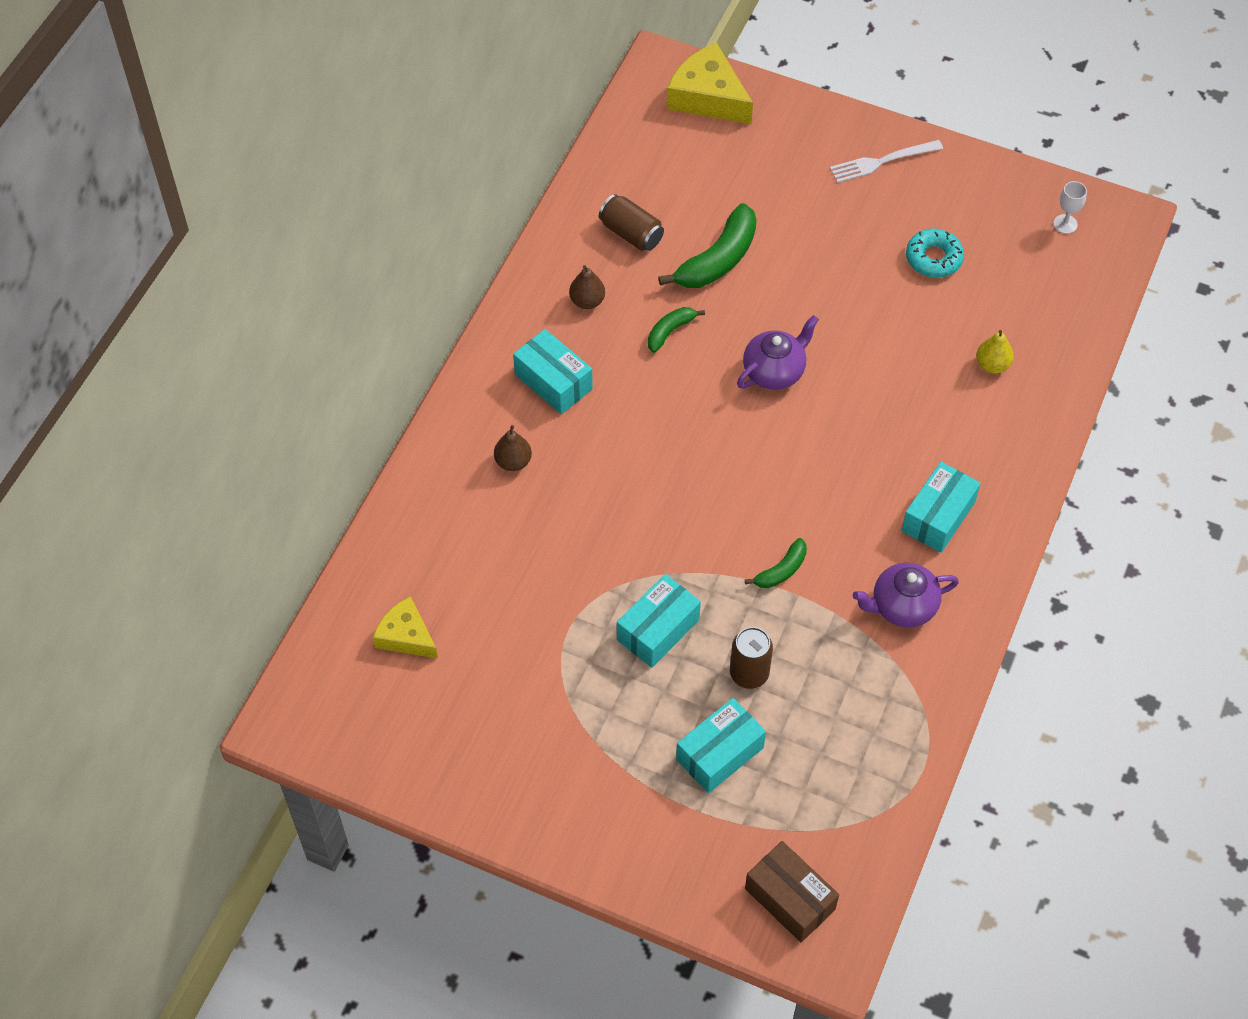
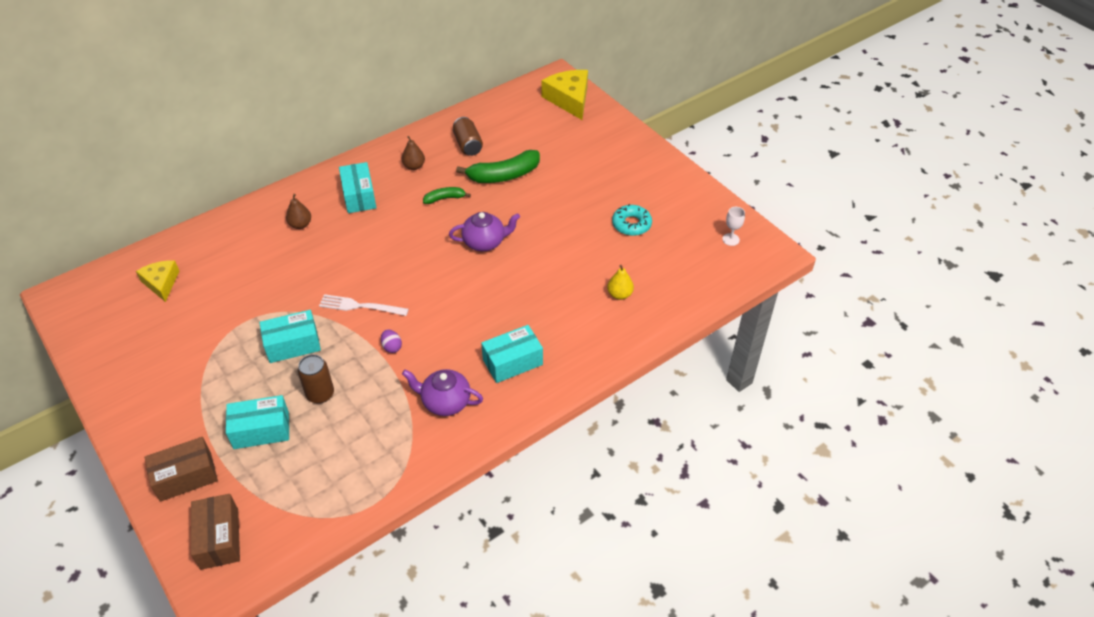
camera: 30 degrees right, 10 degrees down
green banana [745,538,807,588] -> purple egg [381,330,402,353]
white fork [830,140,943,183] -> white fork moved to [319,294,409,316]
none -> brown box [145,437,218,502]

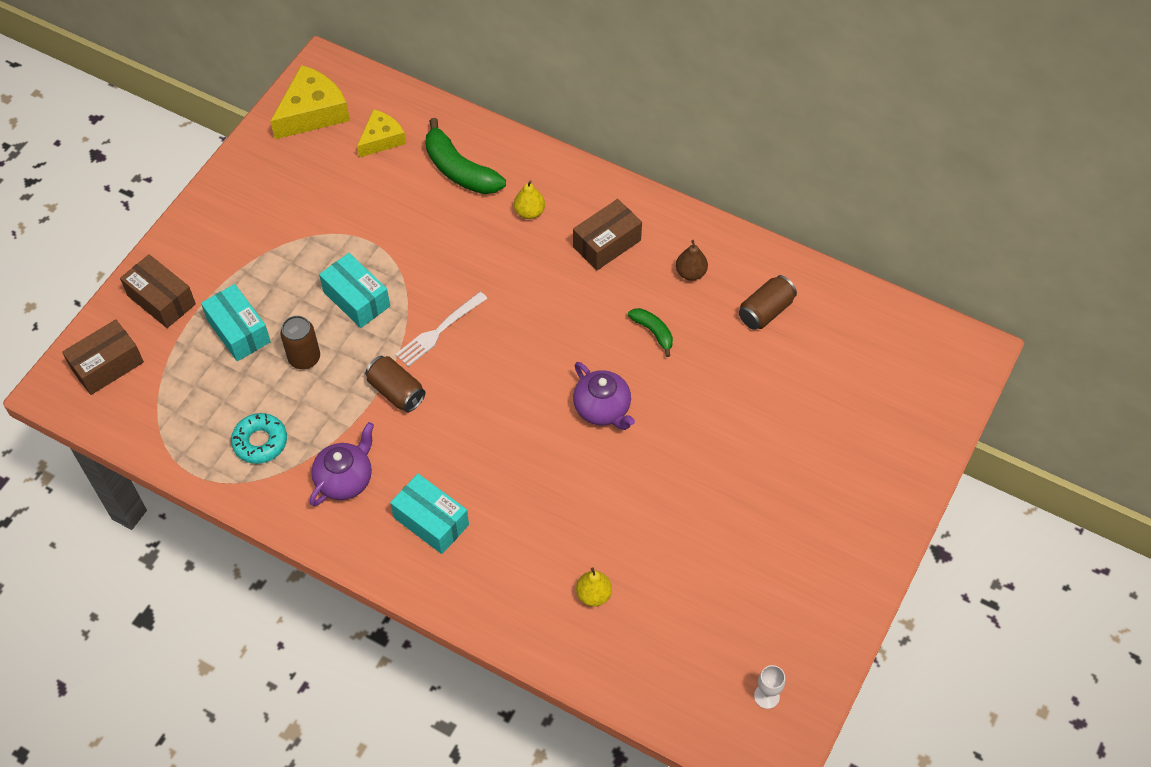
camera: 65 degrees right, 10 degrees up
brown pear [286,194,311,229] -> yellow pear [514,181,545,219]
white fork [319,294,409,316] -> white fork turned 120 degrees counterclockwise [395,292,488,367]
turquoise box [339,162,376,213] -> brown box [573,199,642,270]
purple egg [381,330,402,353] -> brown can [365,356,425,412]
purple teapot [402,369,483,416] -> purple teapot turned 45 degrees clockwise [310,422,374,506]
green banana [456,150,540,183] -> green banana moved to [425,118,506,194]
yellow cheese [541,70,588,120] -> yellow cheese moved to [270,65,350,139]
turquoise donut [612,204,652,236] -> turquoise donut moved to [231,413,287,464]

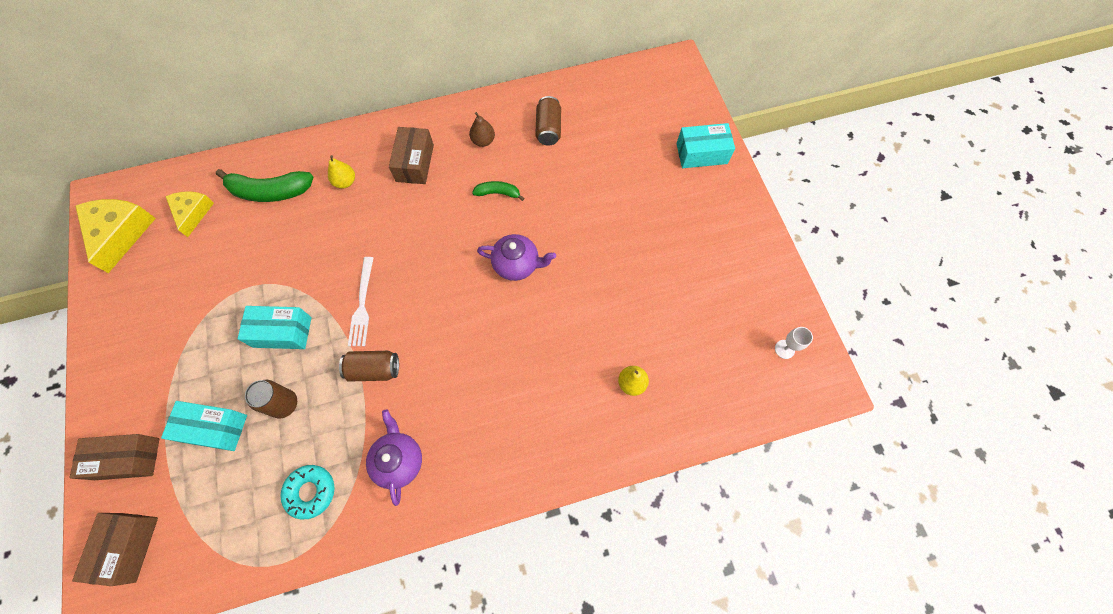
camera: 45 degrees left, 10 degrees up
turquoise box [390,474,469,554] -> turquoise box moved to [676,123,735,168]

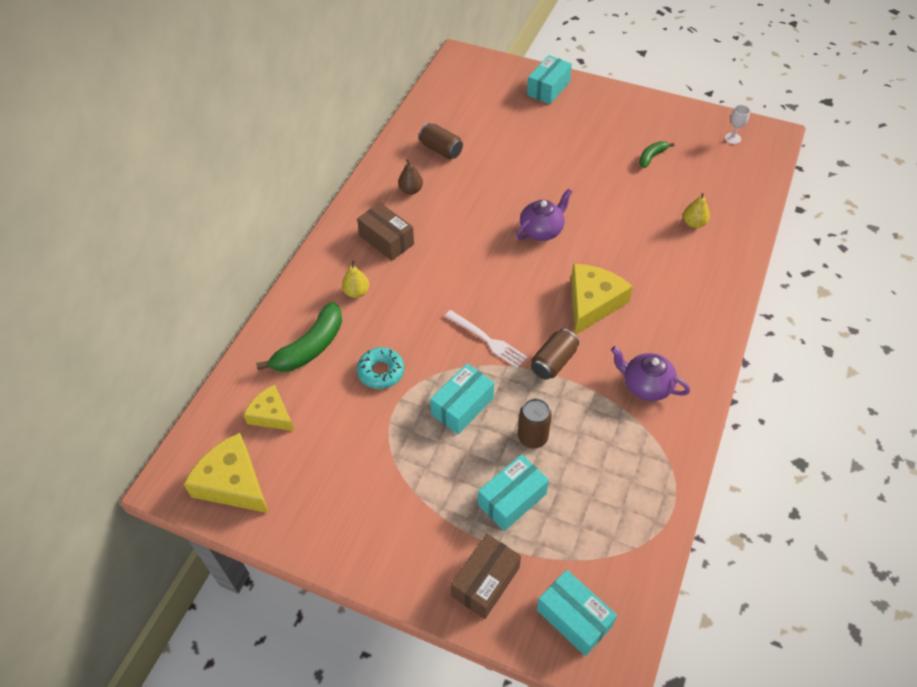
camera: 50 degrees left, 15 degrees down
brown box [72,513,158,586] -> turquoise box [537,570,617,656]
turquoise donut [280,465,334,519] -> turquoise donut moved to [357,347,404,389]
green banana [472,181,524,201] -> green banana moved to [639,141,674,168]
none -> yellow cheese [571,264,633,335]

